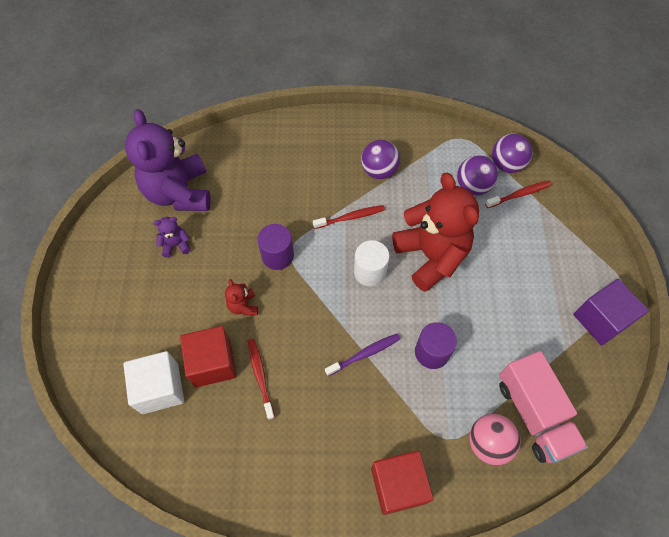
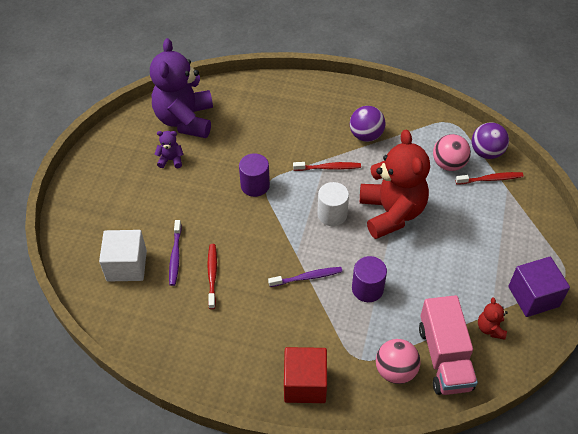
camera: 15 degrees right, 10 degrees down
red cube [180,326,237,387] -> purple toothbrush [169,220,182,286]
red teddy bear [225,279,258,316] -> red teddy bear moved to [478,297,508,340]
purple ball [457,155,498,195] -> pink ball [433,134,471,171]

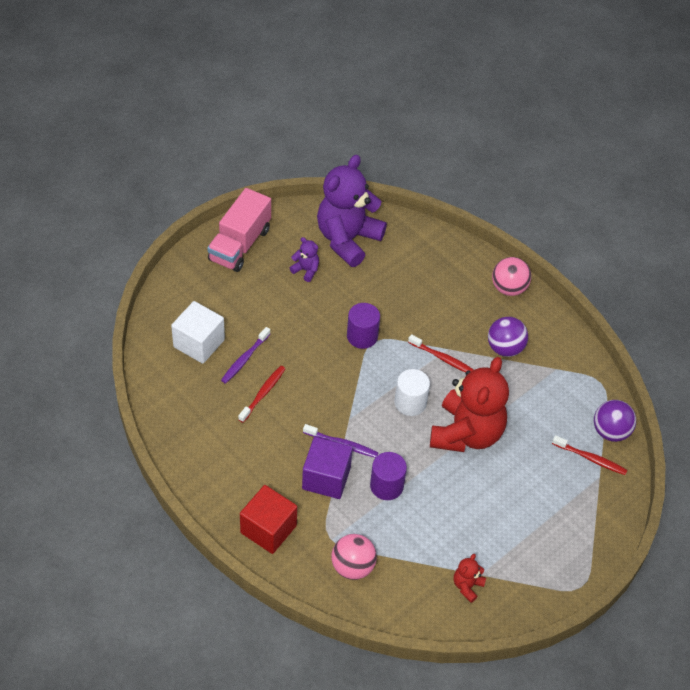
camera: 30 degrees right, 0 degrees up
pink truck [419,295,478,395] -> pink truck moved to [207,188,271,272]
pink ball [433,134,471,171] -> pink ball moved to [492,257,531,296]
purple cube [508,257,570,317] -> purple cube moved to [302,437,353,499]

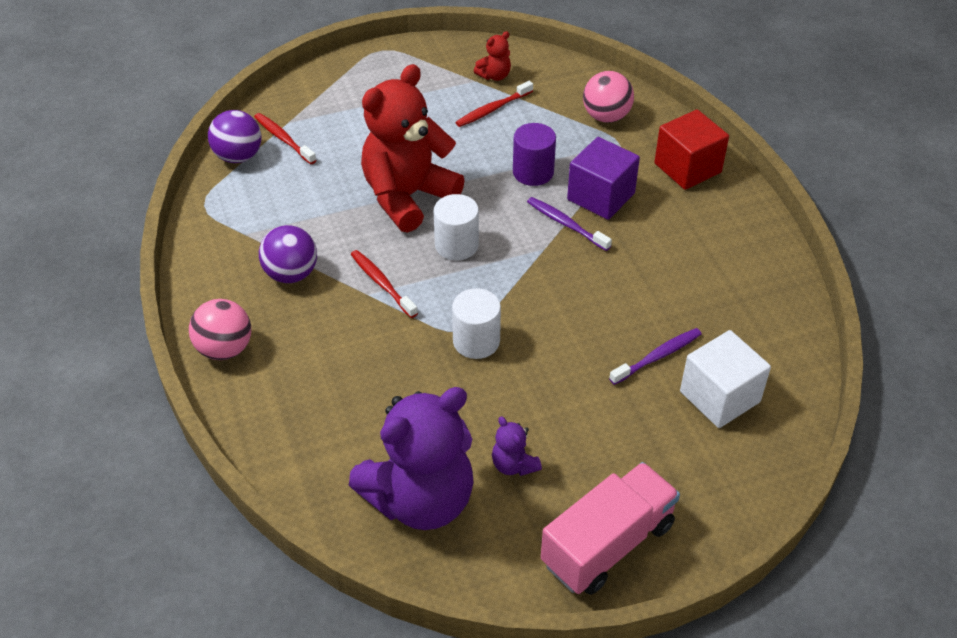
camera: 155 degrees left, 5 degrees down
red toothbrush [238,366,285,423] -> red toothbrush moved to [455,81,533,127]
purple cylinder [347,303,380,349] -> white cylinder [452,288,501,359]

